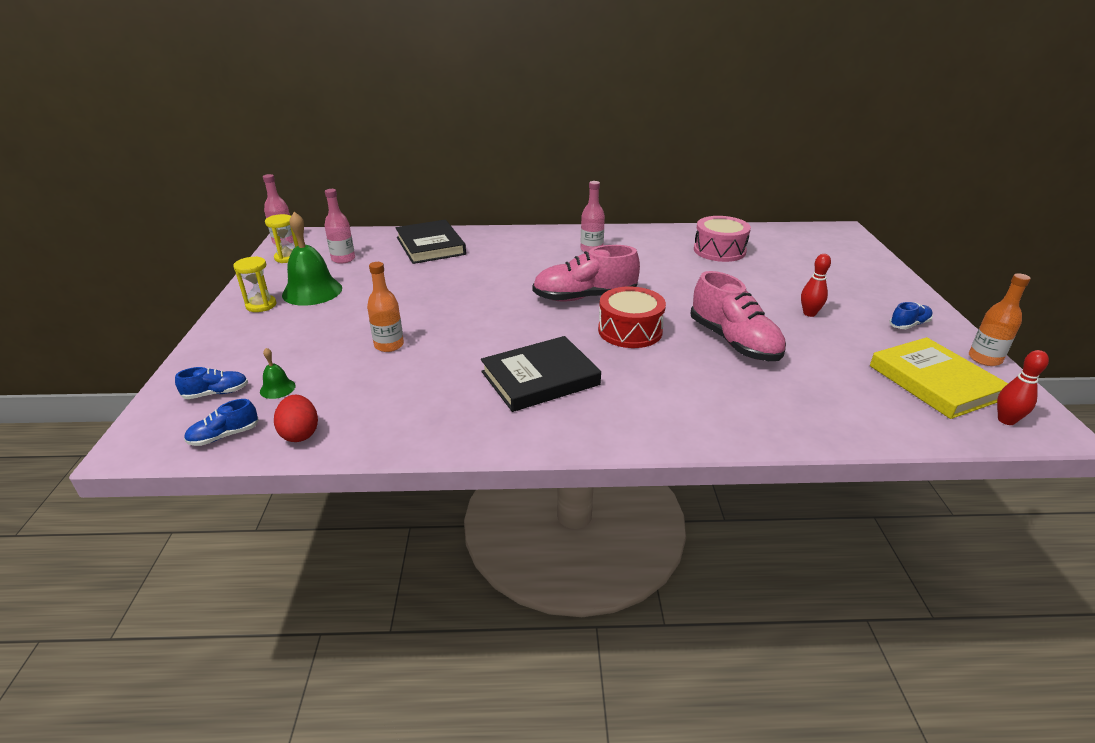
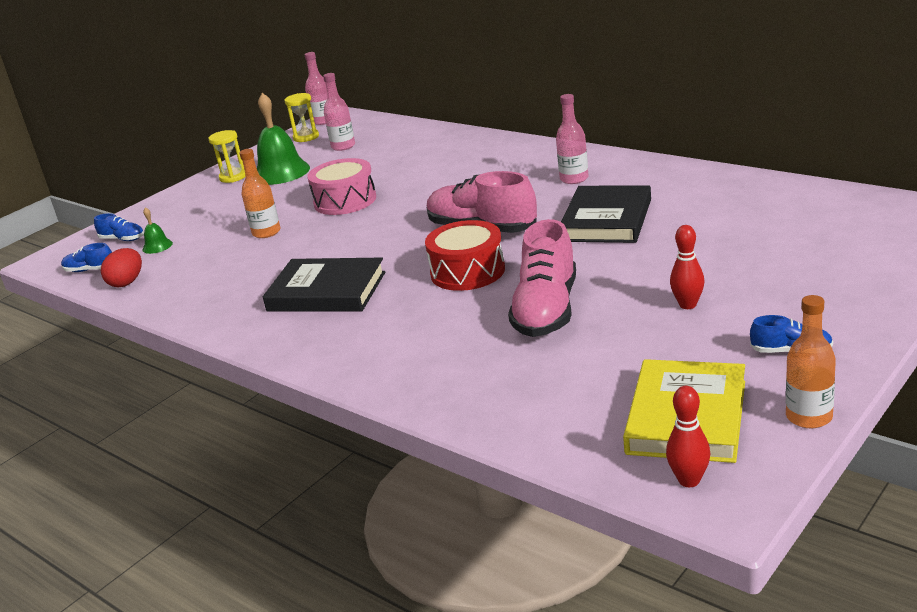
camera: 45 degrees right, 5 degrees down
black book [395,220,466,264] -> black book moved to [561,185,651,243]
pink drum [694,216,751,262] -> pink drum moved to [307,158,376,215]

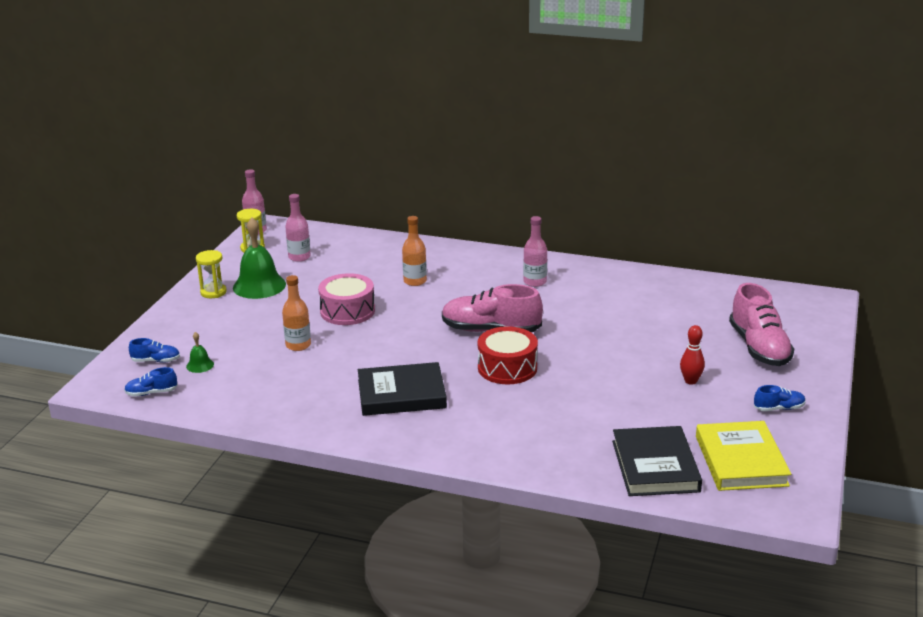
camera: 25 degrees left, 0 degrees up
red egg [101,248,142,287] -> none
pink shoe [508,219,576,337] -> pink shoe moved to [729,283,794,366]
black book [561,185,651,243] -> black book moved to [612,426,702,496]
red bowling pin [666,386,710,487] -> none
orange bottle [786,295,836,428] -> orange bottle moved to [402,216,427,286]

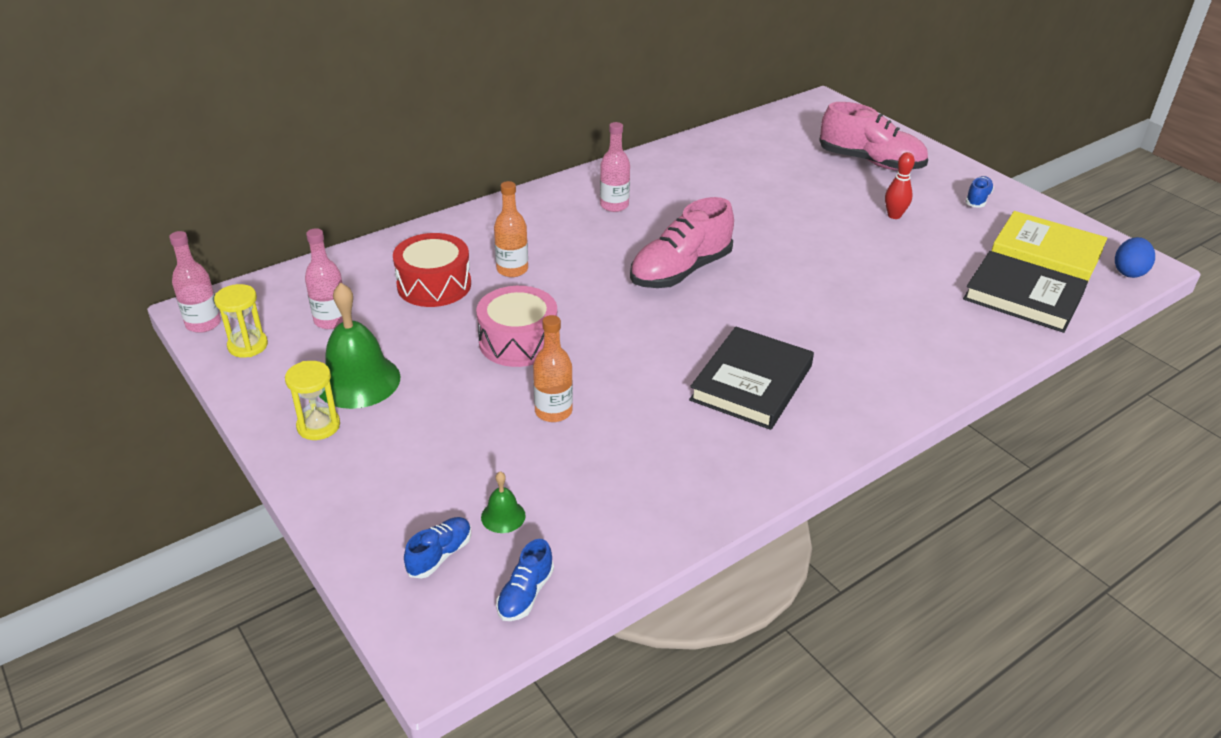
camera: 55 degrees left, 10 degrees up
red drum [478,326,538,384] -> red drum moved to [393,233,471,307]
none -> blue egg [1115,237,1155,278]

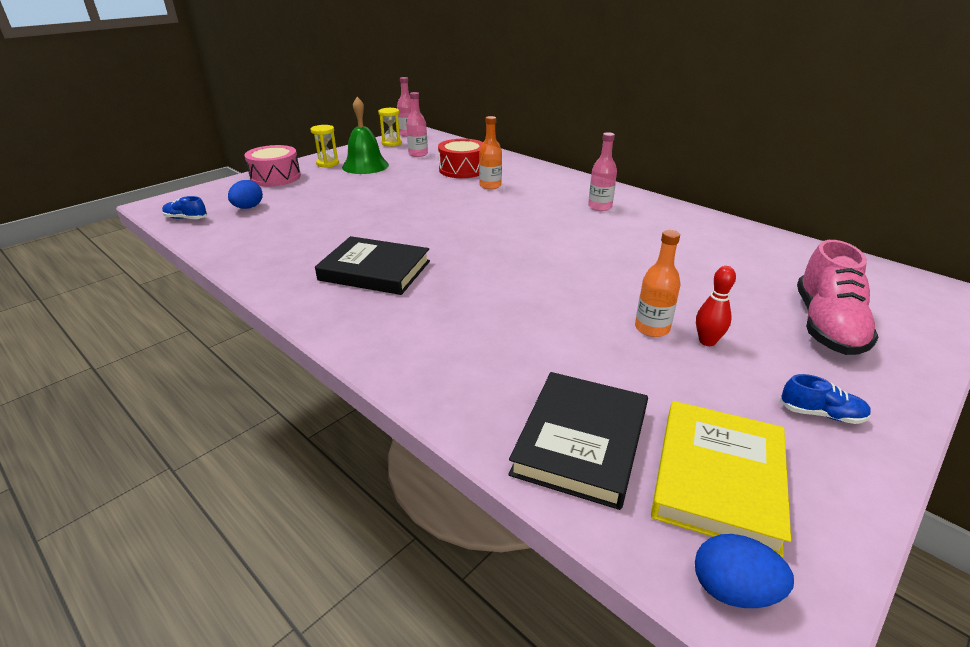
camera: 80 degrees right, 5 degrees down
blue shoe [404,517,471,579] -> none
pink drum [476,286,557,367] -> pink drum moved to [244,145,301,186]
green bell [481,471,526,533] -> blue egg [228,180,263,209]
orange bottle [533,315,573,422] -> orange bottle moved to [635,230,681,337]
pink shoe [630,197,734,288] -> none

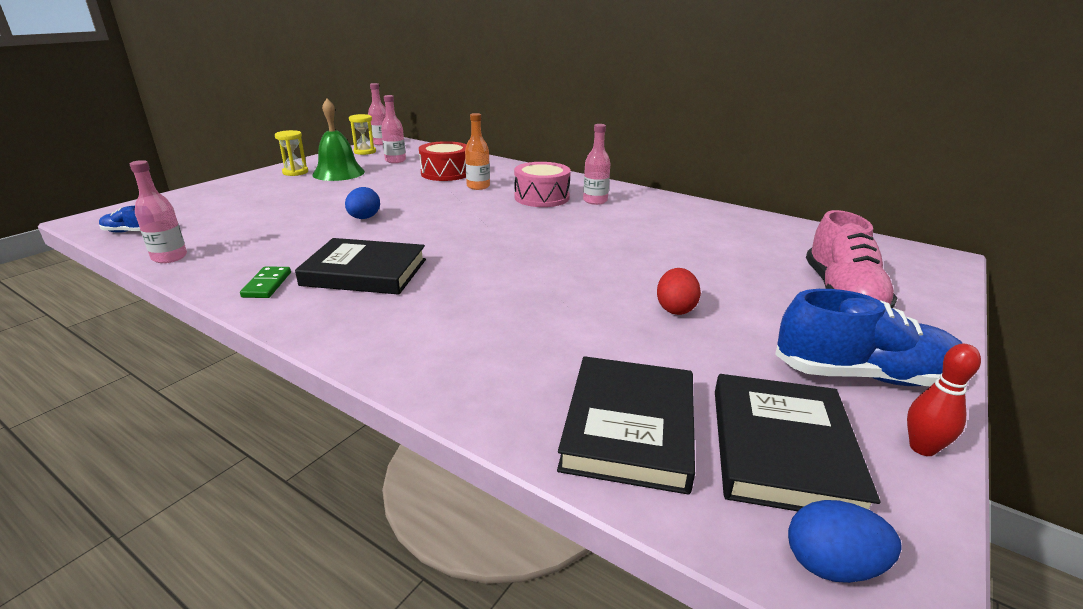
camera: 10 degrees left, 5 degrees down
blue egg [228,180,263,209] -> blue egg moved to [345,187,380,219]
pink drum [244,145,301,186] -> pink drum moved to [514,162,571,207]
orange bottle [635,230,681,337] -> red egg [657,268,701,315]
yellow book [651,401,791,558] -> black book [715,374,880,511]
red bowling pin [696,266,736,346] -> red bowling pin moved to [907,344,981,456]
blue shoe [780,374,871,424] -> blue shoe [775,289,963,386], size x2.12
none -> pink bottle [130,160,187,263]
none -> green domino [240,266,291,298]

